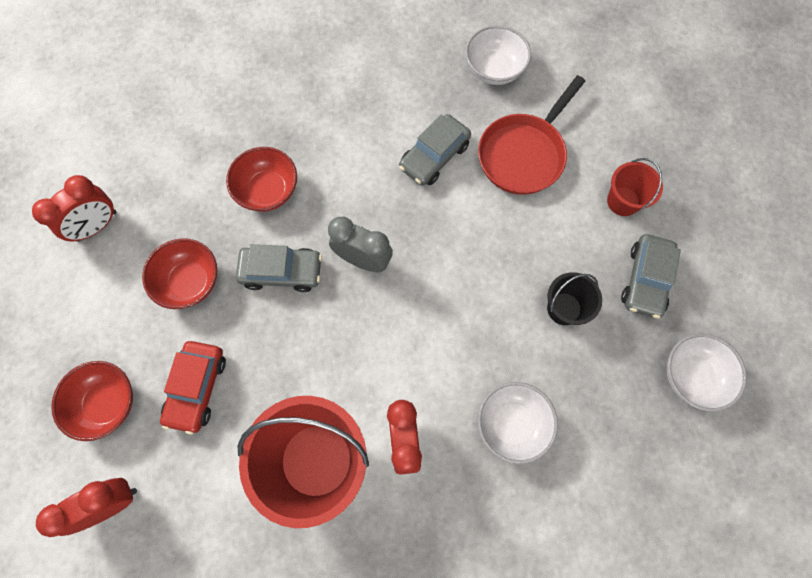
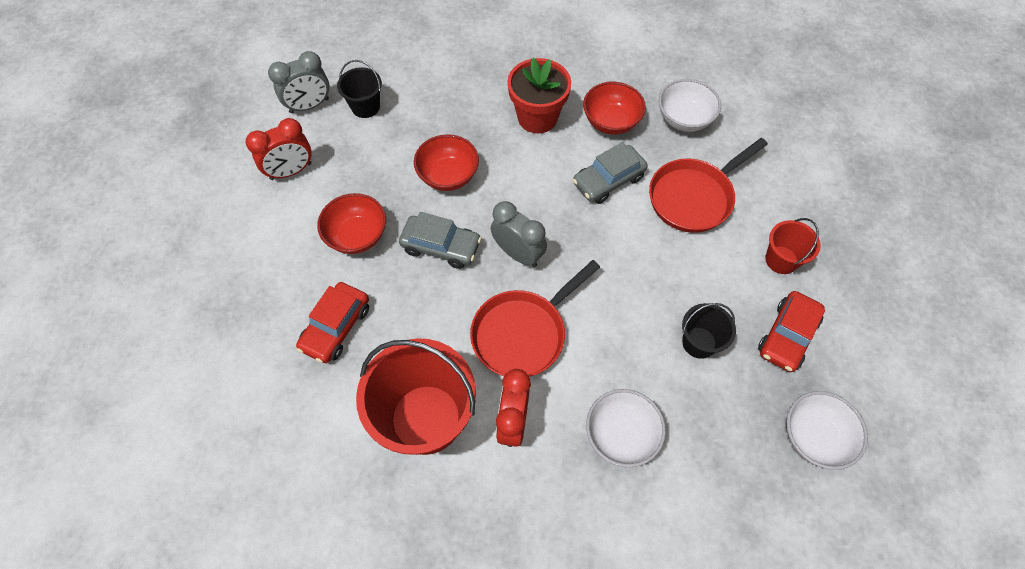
camera: 15 degrees right, 10 degrees down
red clock [36,478,137,537] -> none
red bowl [51,361,133,441] -> red bowl moved to [583,82,646,135]
grey car [621,234,681,319] -> red car [758,291,825,372]
none -> grey clock [268,51,329,113]
none -> black bucket [337,60,382,118]
none -> red pan [470,260,600,377]
none -> red flower pot [507,58,571,133]

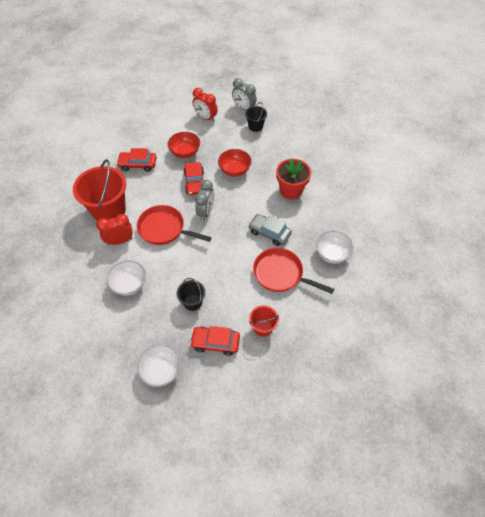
camera: 65 degrees right, 5 degrees down
grey car [399,212,482,269] -> red car [183,162,204,195]
red bowl [583,82,646,135] -> none

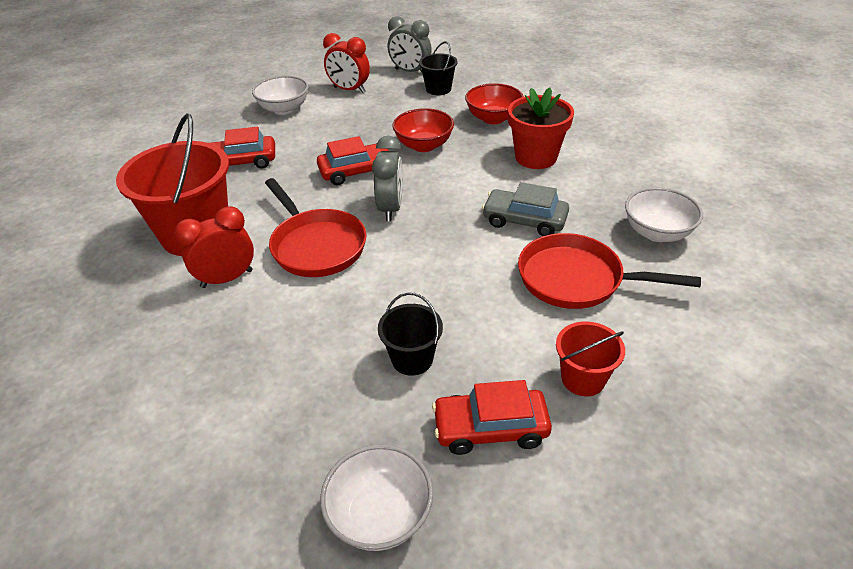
camera: 10 degrees left, 15 degrees down
white bowl [107,260,146,295] -> white bowl moved to [252,75,309,115]
red pan [137,205,212,245] -> red pan turned 135 degrees counterclockwise [265,178,366,277]
red bowl [168,132,200,158] -> red bowl moved to [465,83,524,124]
red car [183,162,204,195] -> red car turned 90 degrees counterclockwise [317,136,389,185]

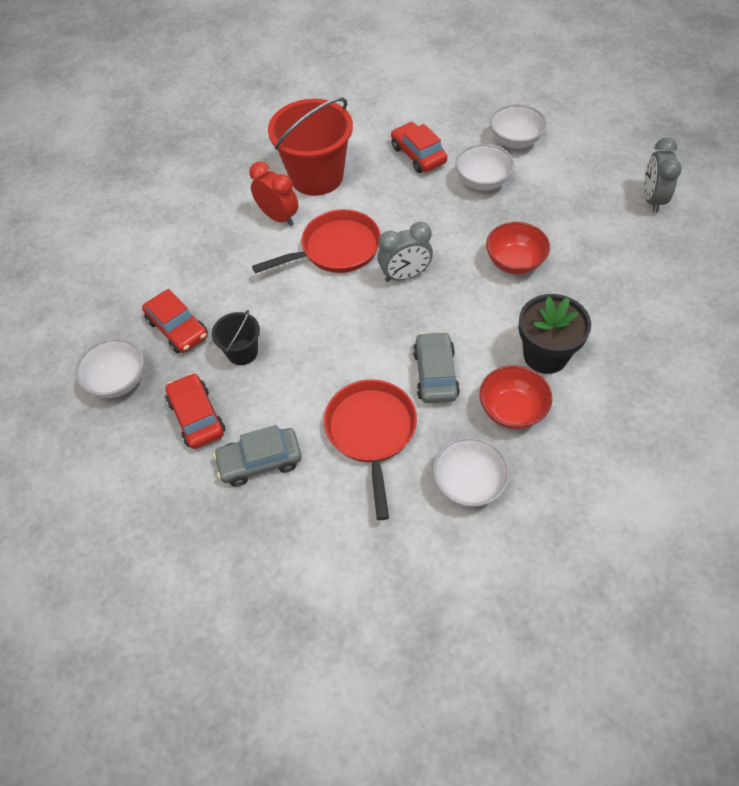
camera: 70 degrees right, 15 degrees up
red pan [265,178,366,277] -> red pan turned 150 degrees counterclockwise [252,209,381,273]
red car [317,136,389,185] -> red car moved to [142,289,208,353]
red clock [323,33,370,93] -> none
black bucket [419,42,457,95] -> none
red bowl [465,83,524,124] -> red bowl moved to [479,365,553,429]
red flower pot [508,87,574,169] -> black flower pot [518,294,591,374]
red bucket [556,322,625,396] -> grey car [213,425,302,486]
none -> white bowl [455,144,514,191]

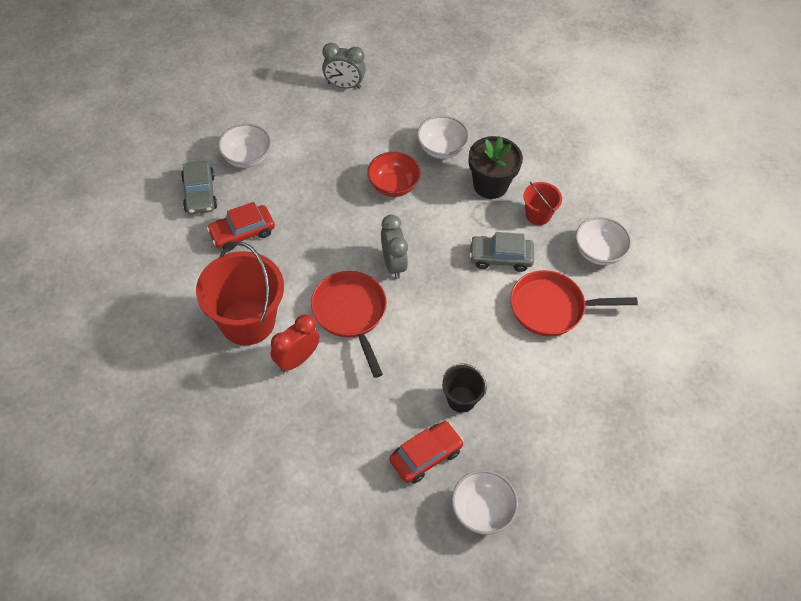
camera: 90 degrees left, 0 degrees up
red car [165,373,225,449] -> none
grey car [213,425,302,486] -> grey car moved to [181,161,217,214]
white bowl [455,144,514,191] -> white bowl moved to [417,115,469,159]
red bowl [479,365,553,429] -> red bucket [523,182,562,225]

